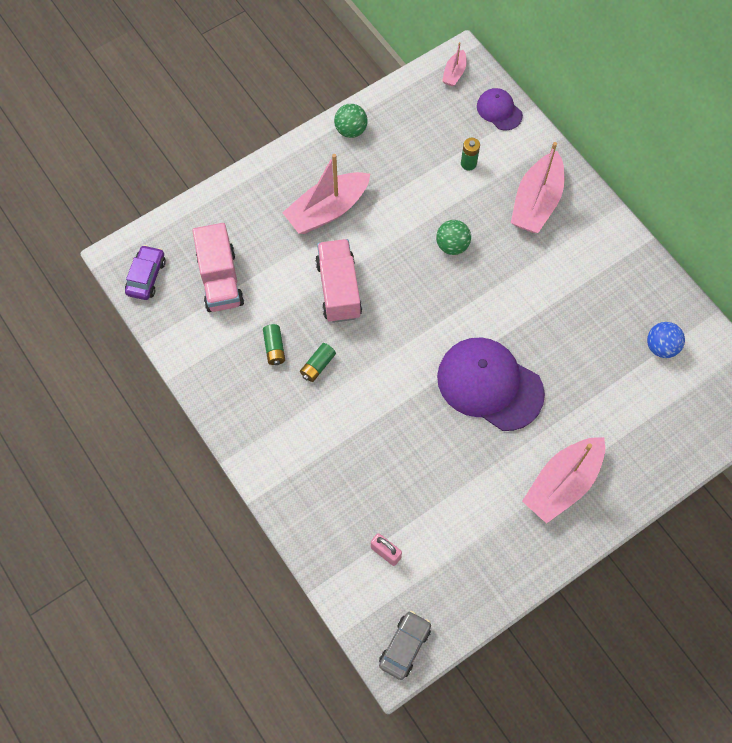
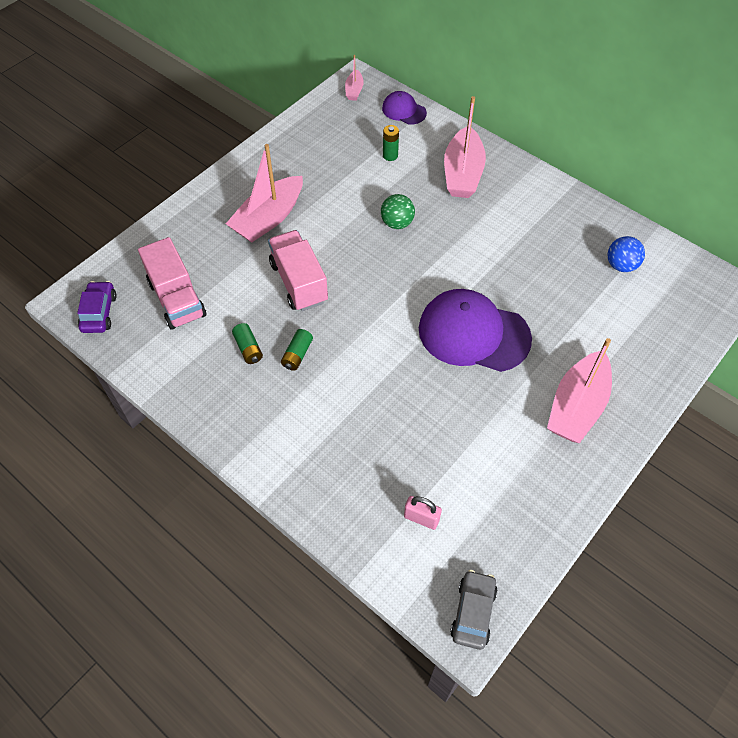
camera: 15 degrees left, 10 degrees down
green ball [334,104,368,138] -> none

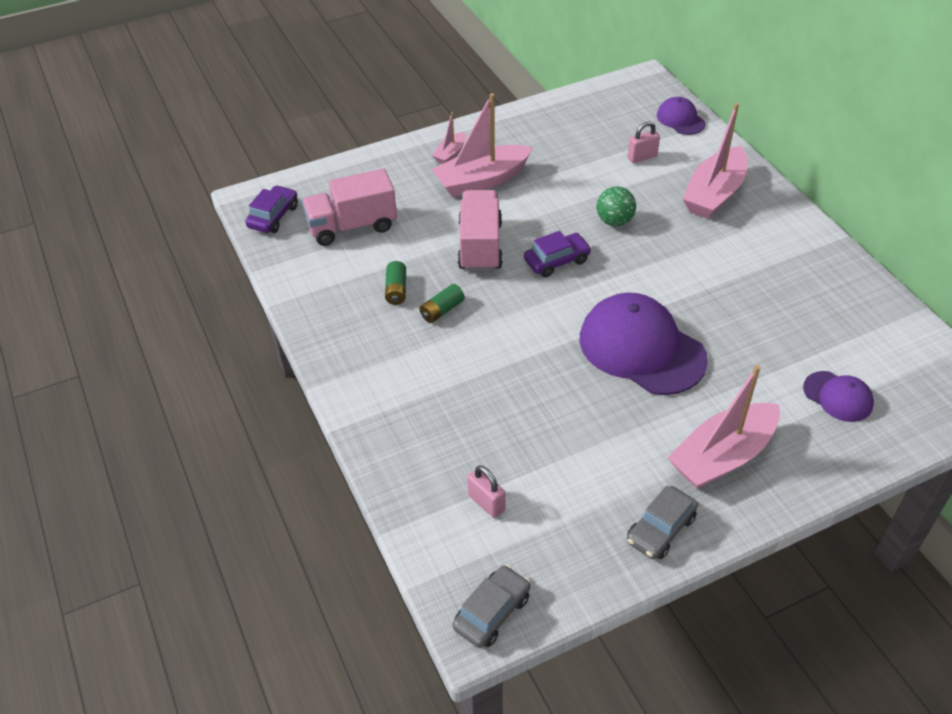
camera: 25 degrees right, 10 degrees down
pink truck [138,237,207,330] -> pink truck turned 75 degrees clockwise [302,168,397,246]
pink boat [345,55,364,101] -> pink boat moved to [432,112,466,164]
green battery [383,125,399,161] -> pink padlock [627,121,660,163]
blue ball [608,236,645,272] -> none
none -> purple car [524,231,592,277]
none -> grey car [627,486,698,559]
none -> purple cap [803,371,874,422]

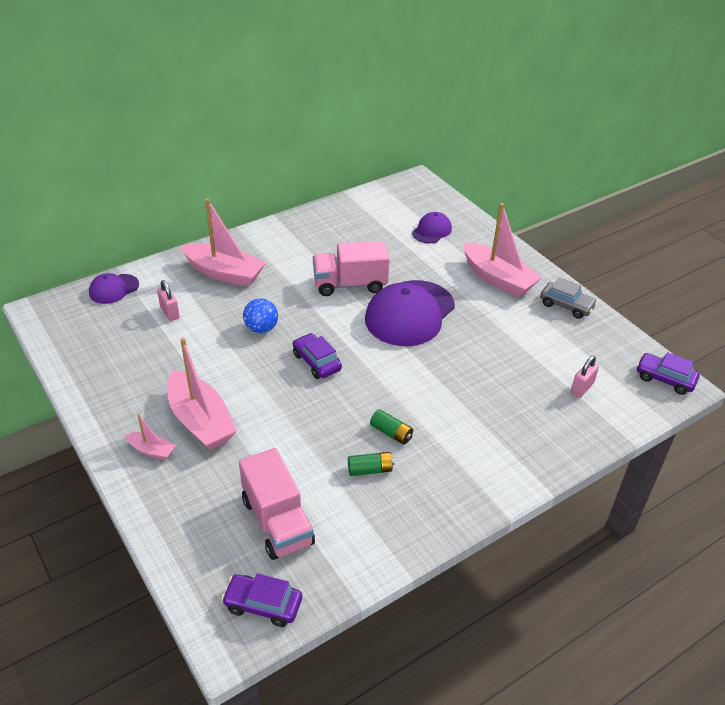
camera: 100 degrees left, 5 degrees down
grey car [453,565,530,648] -> purple car [636,352,700,395]
pink truck [458,190,503,272] -> pink truck moved to [313,241,389,296]
green ball [597,187,636,226] -> blue ball [243,298,278,333]

